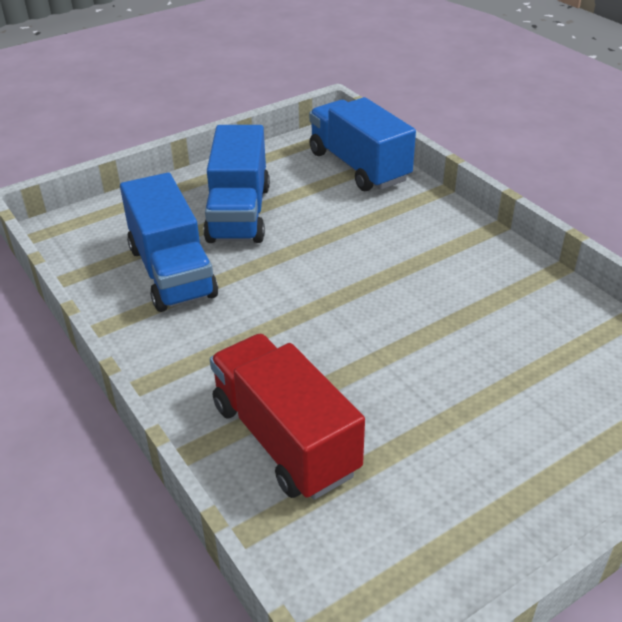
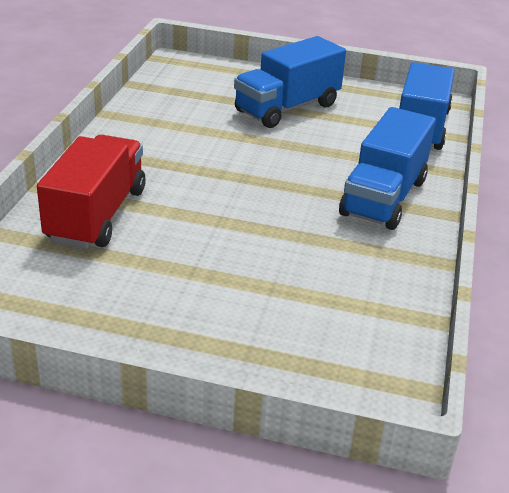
camera: 45 degrees right, 5 degrees down
blue truck [120,173,218,312] -> blue truck moved to [339,107,436,230]

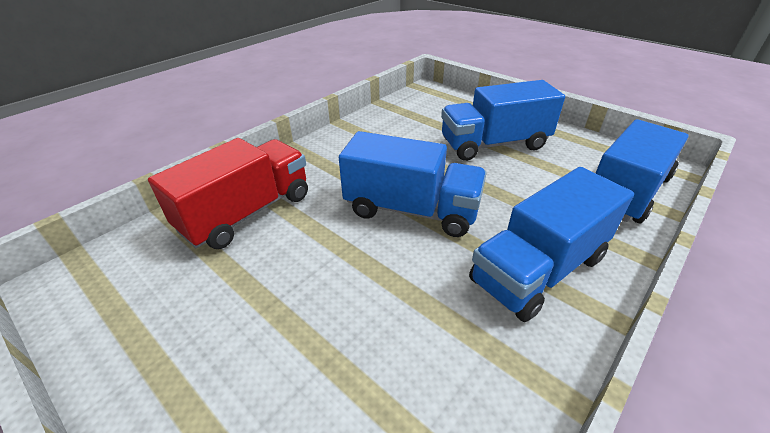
camera: 30 degrees right, 5 degrees up
none -> blue truck [339,131,487,237]

